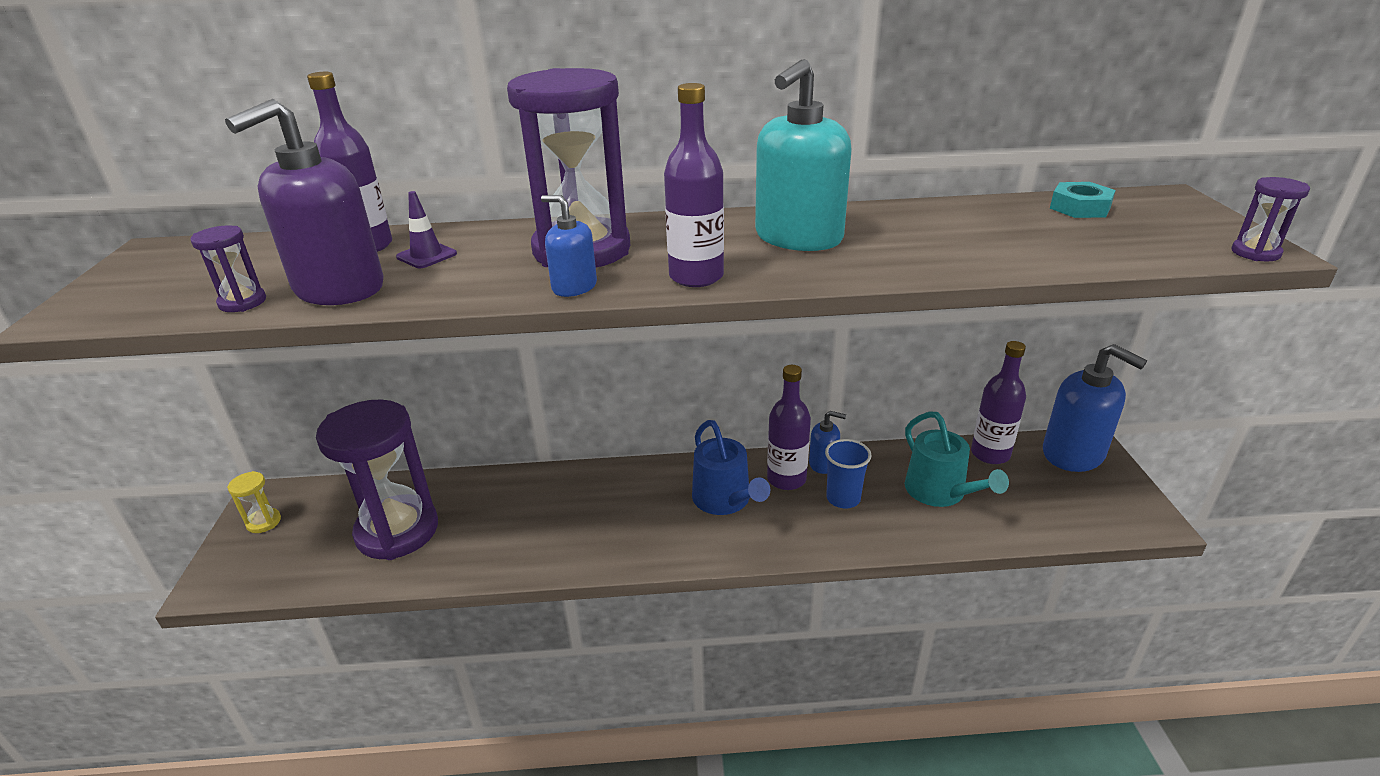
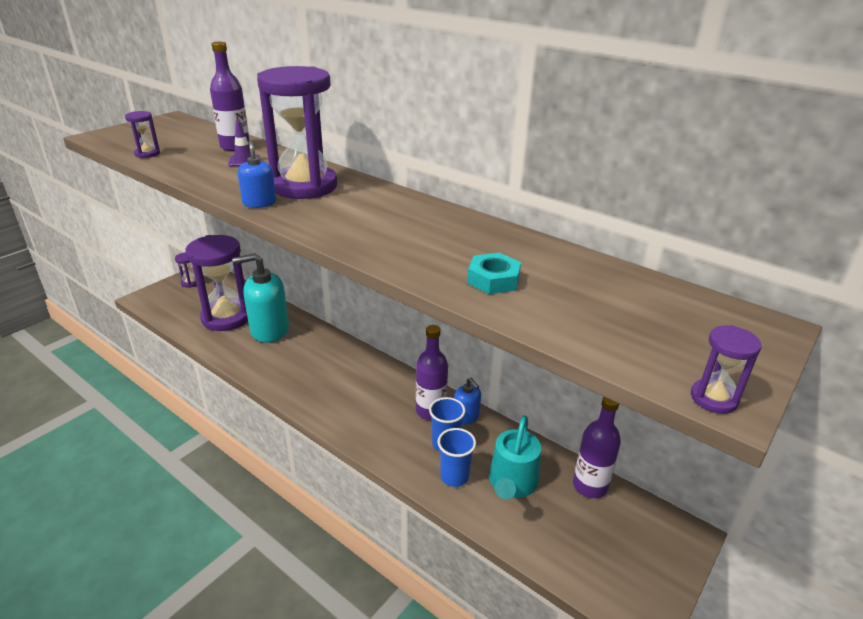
camera: 40 degrees right, 0 degrees up
purple soap dispenser [225,99,384,305] -> none
yellow hourglass [227,471,281,533] -> purple hourglass [175,253,197,288]
purple bottle [664,83,724,287] -> none
blue watering can [692,420,770,515] -> none
turquoise soap dispenser [755,59,852,251] -> turquoise soap dispenser moved to [232,253,289,343]
blue soap dispenser [1043,344,1147,472] -> none
turquoise nut [1050,182,1116,218] -> turquoise nut moved to [467,253,521,294]
none -> blue cup [438,428,476,487]

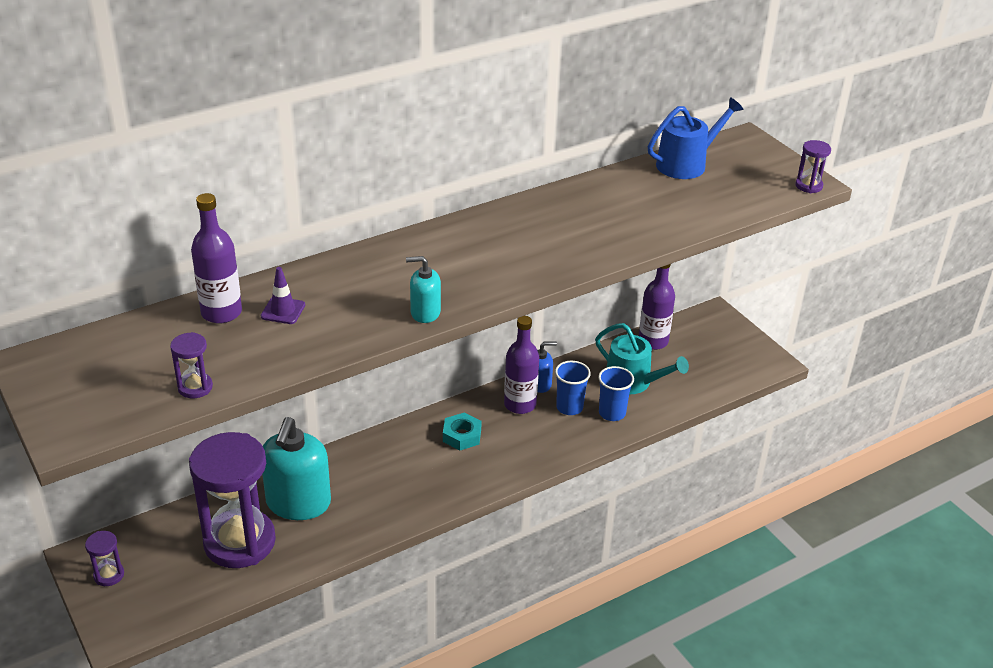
camera: 70 degrees left, 5 degrees up
blue soap dispenser [238,141,276,208] -> turquoise soap dispenser [406,256,441,323]
purple hourglass [257,66,337,199] -> none
turquoise nut [467,253,521,294] -> turquoise nut moved to [443,412,482,450]
none -> blue watering can [648,97,744,179]

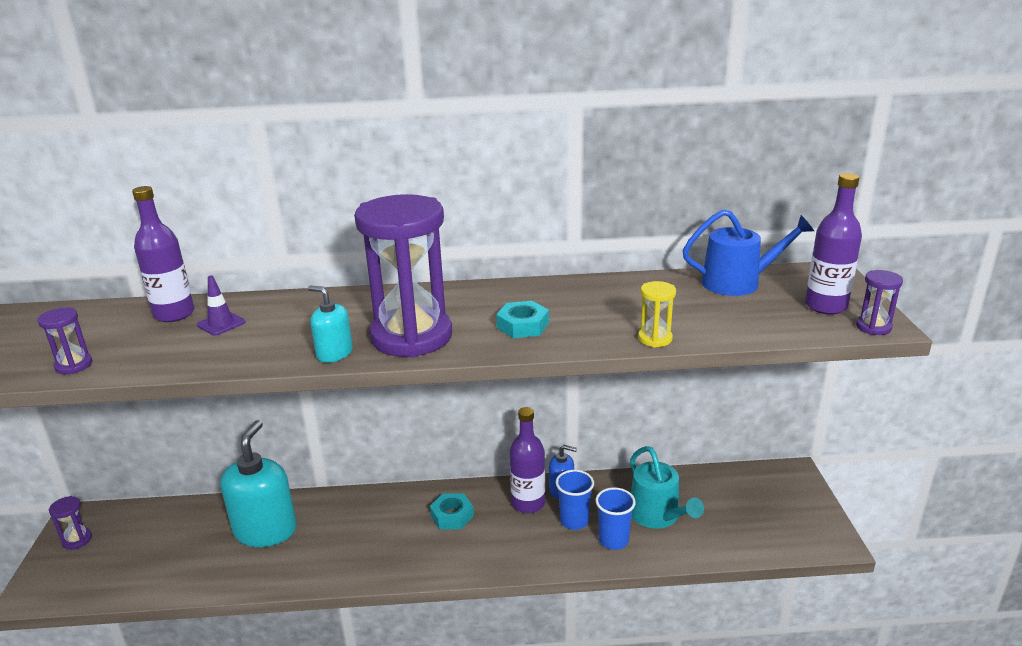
camera: 30 degrees right, 10 degrees down
purple hourglass [189,432,276,568] -> purple hourglass moved to [354,194,452,358]
turquoise soap dispenser [262,417,331,520] -> turquoise soap dispenser turned 150 degrees clockwise [221,420,297,547]
purple bottle [639,264,675,350] -> purple bottle moved to [805,173,862,315]
none -> turquoise nut [496,301,549,338]
none -> yellow hourglass [638,281,676,348]

